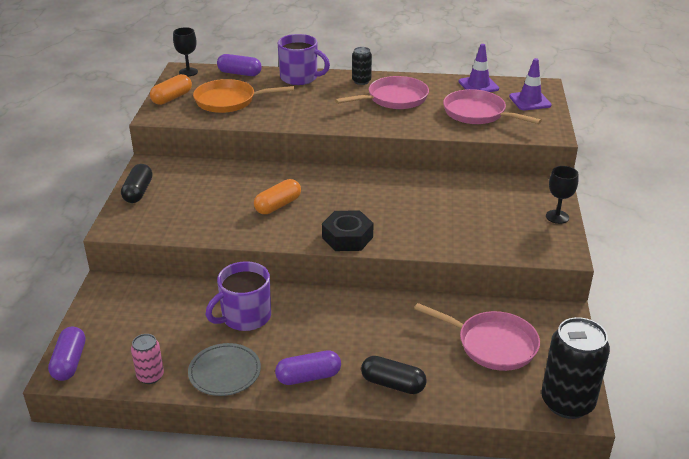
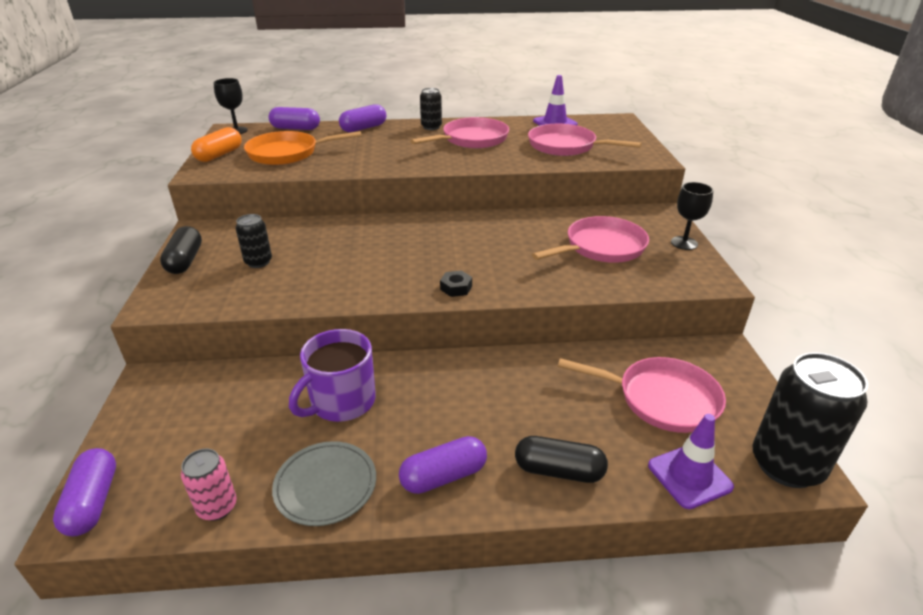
camera: 10 degrees left, 0 degrees up
orange capsule [254,179,301,214] -> none
purple mug [278,34,330,85] -> purple capsule [339,104,386,132]
black nut [322,210,374,251] -> black nut [440,270,472,297], size x0.52
purple traffic cone [509,58,552,110] -> purple traffic cone moved to [648,414,734,509]
none -> black can [236,214,272,268]
none -> pink pan [532,216,649,263]

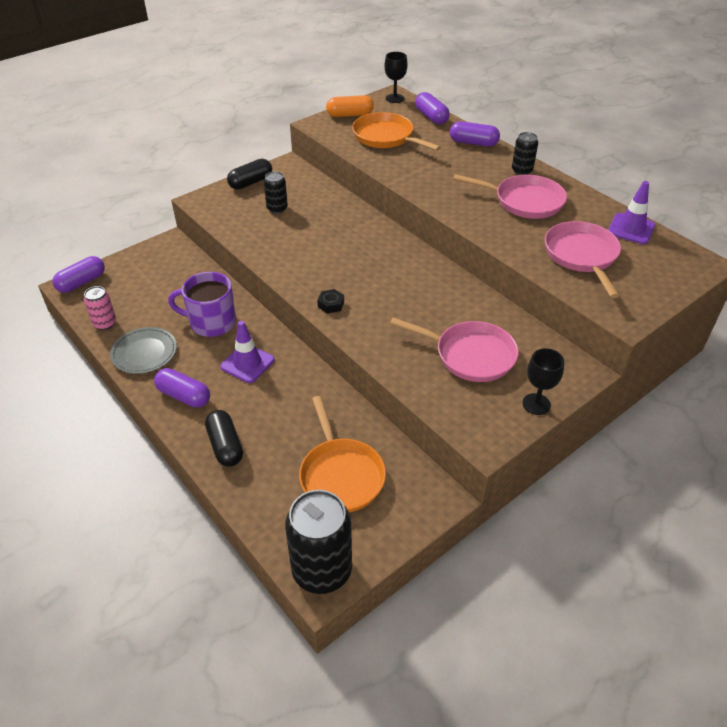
camera: 55 degrees right, 10 degrees up
pink pan [558,357,726,433] -> orange pan [299,396,386,512]
purple traffic cone [648,414,734,509] -> purple traffic cone moved to [220,321,274,383]

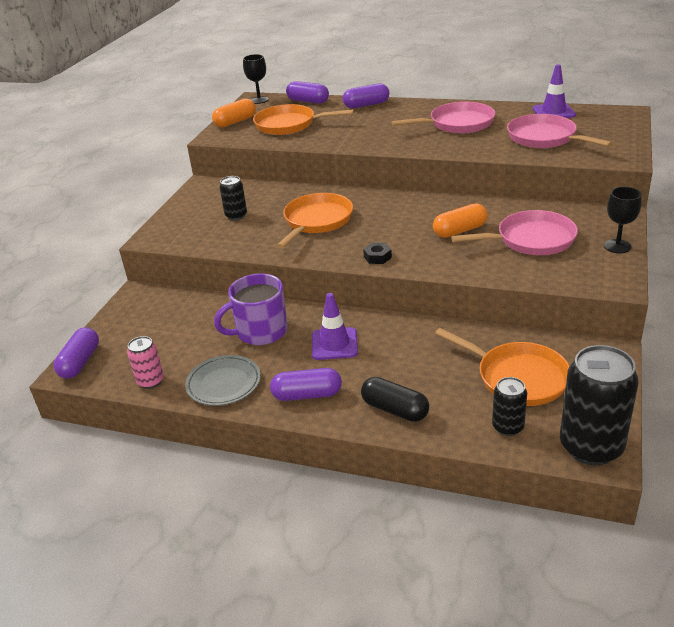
camera: 30 degrees left, 10 degrees down
black capsule [227,159,272,190] -> none
black can [512,132,538,175] -> black can moved to [492,377,527,436]
none -> orange pan [276,193,353,249]
none -> orange capsule [433,203,488,238]

